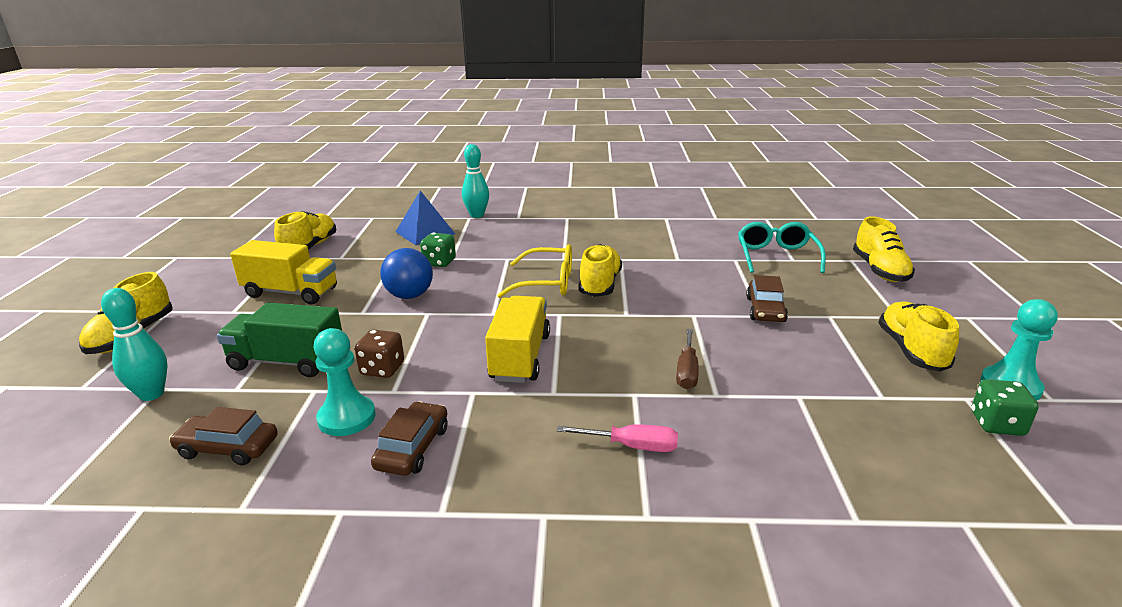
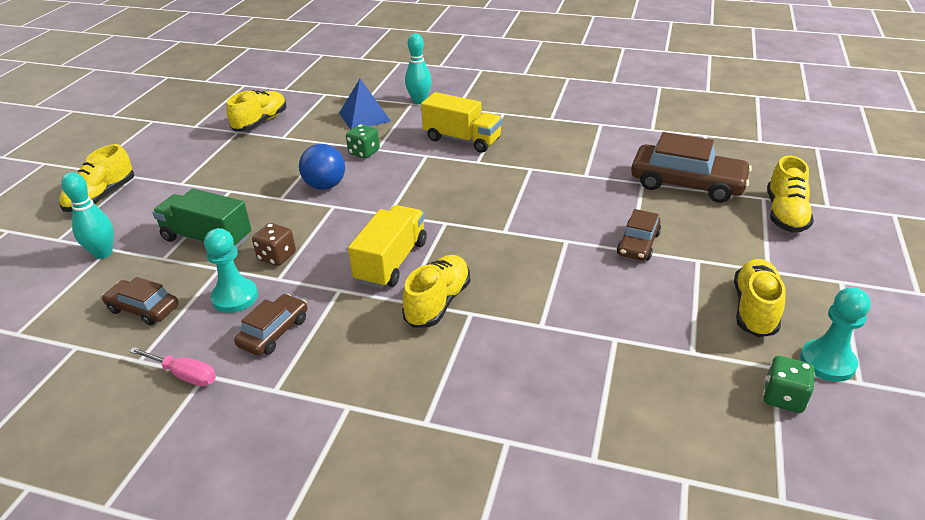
camera: 15 degrees right, 10 degrees up
yellow truck [230,240,337,305] -> yellow truck moved to [421,92,502,153]
yellow glasses [497,245,572,298] -> none
pink screwdriver [556,424,678,452] -> pink screwdriver moved to [129,347,216,386]
yellow shoe [579,244,622,297] -> yellow shoe moved to [402,255,470,328]
brown screwdriver [676,329,699,389] -> none
turquoise glasses [738,222,826,273] -> brown car [631,132,752,203]

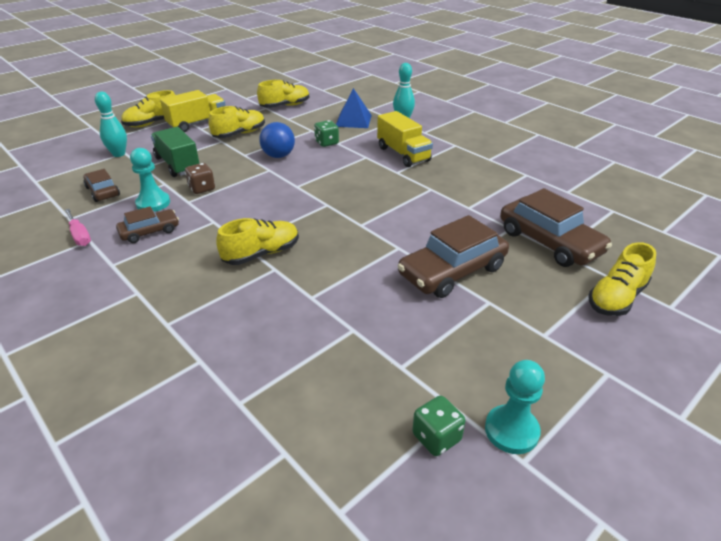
camera: 30 degrees right, 0 degrees up
yellow truck [348,205,427,289] -> yellow truck moved to [160,90,226,132]
brown car [617,209,661,261] -> brown car [398,215,509,298], size x1.79
yellow shoe [734,259,786,337] -> yellow shoe moved to [208,106,265,138]

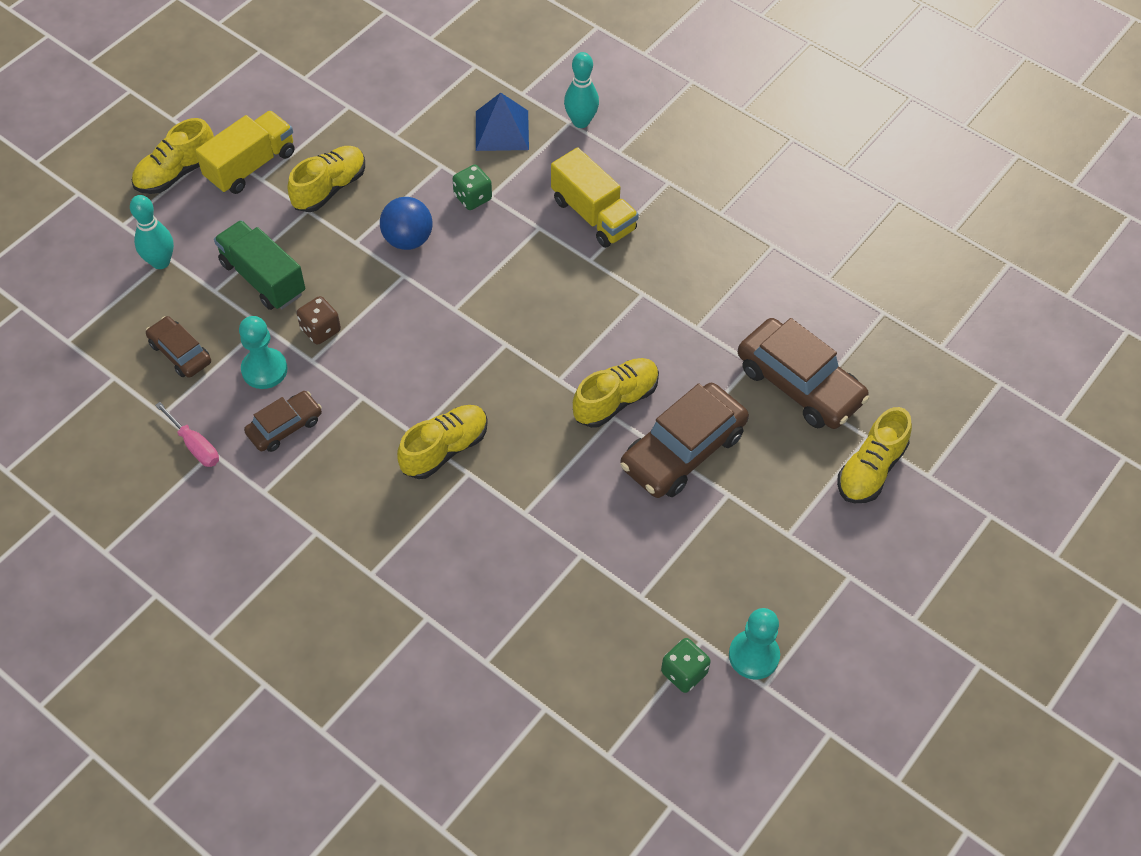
camera: 10 degrees left, 20 degrees up
yellow shoe [257,80,310,108] -> yellow shoe moved to [573,358,659,428]

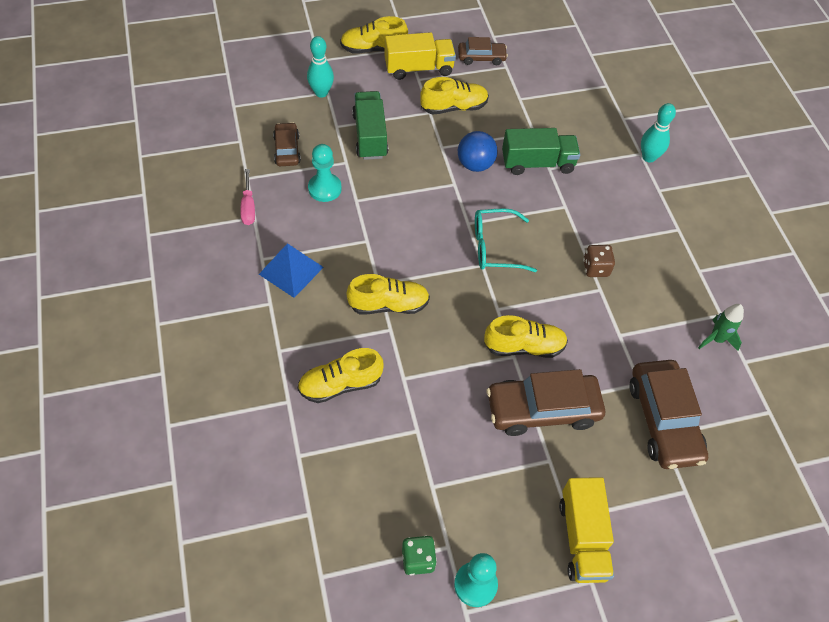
camera: 35 degrees right, 0 degrees up
brown car [244,391,322,452] -> brown car moved to [458,37,508,65]
brown dice [297,296,341,345] -> brown dice moved to [583,245,615,277]
green dice [453,165,492,210] -> green truck [502,128,580,175]
blue pyramid [476,93,529,151] -> blue pyramid moved to [259,243,324,298]
yellow truck [551,147,639,248] -> yellow truck moved to [559,477,614,583]
yellow shoe [837,407,912,503] -> yellow shoe moved to [298,348,384,403]
none -> turquoise glasses [475,208,537,272]
none -> green rocket [698,304,744,351]

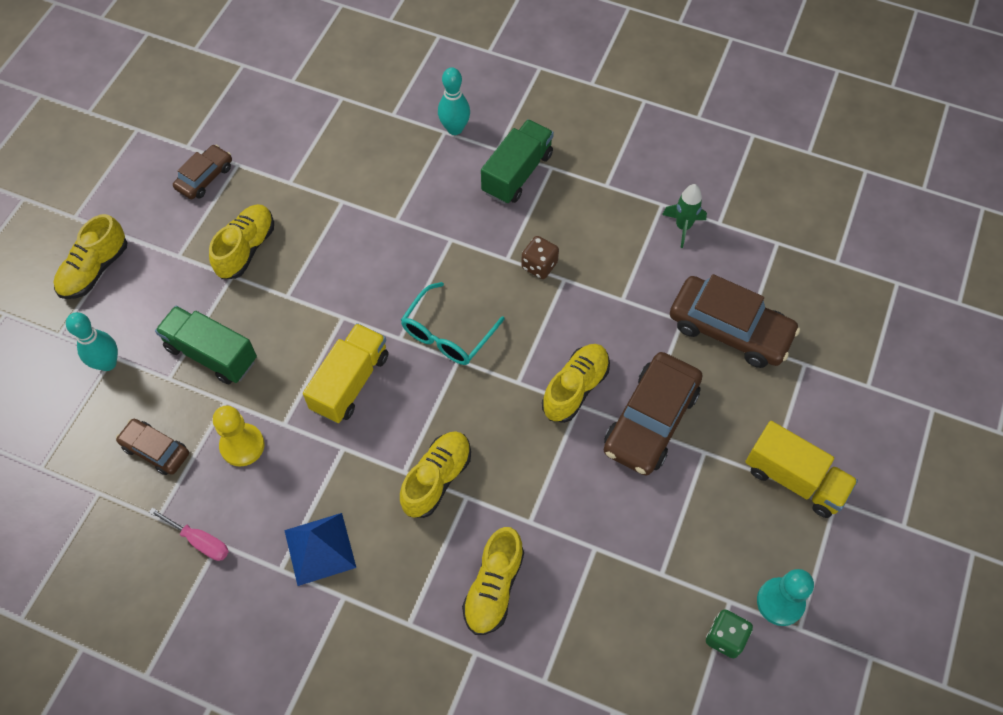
camera: 50 degrees left, 5 degrees up
turquoise pawn [308,144,342,202] -> yellow pawn [213,405,264,467]
yellow truck [385,32,456,80] -> yellow truck moved to [303,323,388,423]
blue ball [458,131,498,172] -> none
green truck [502,128,580,175] -> green truck moved to [481,119,554,204]

